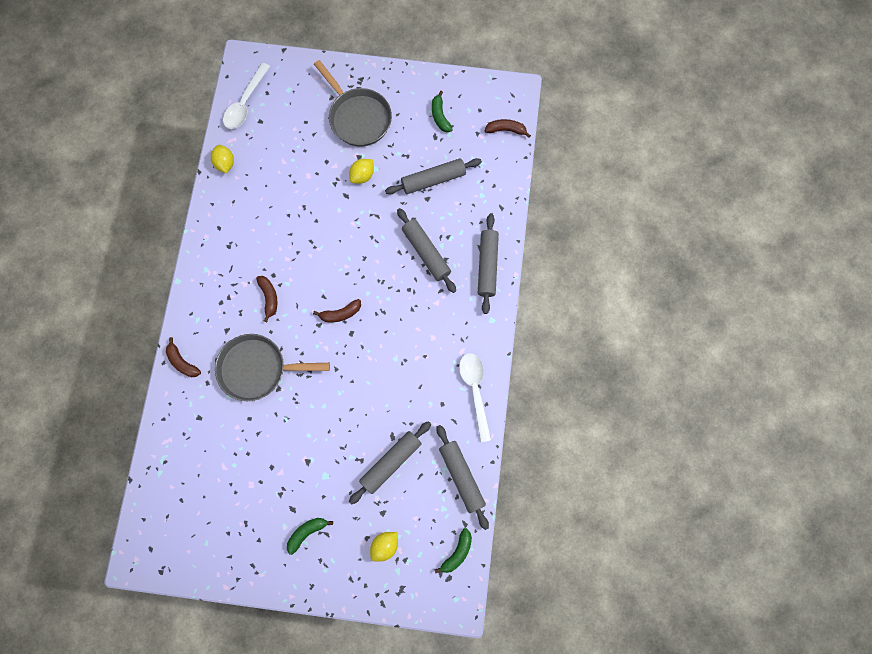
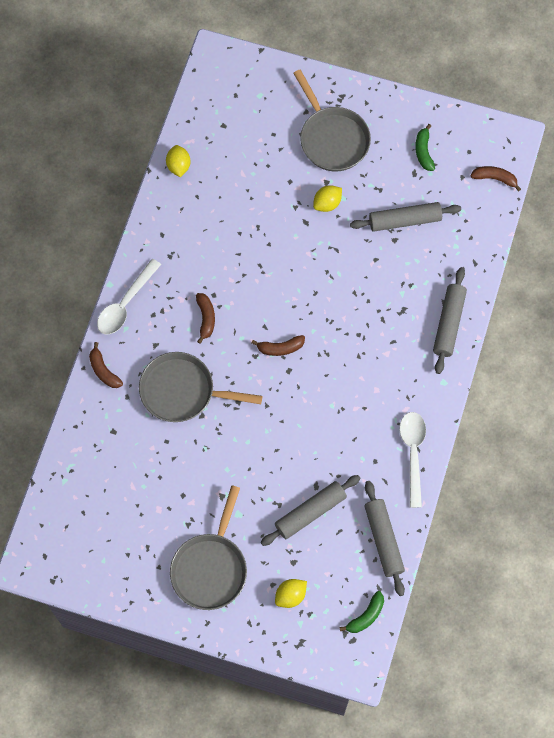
camera: 10 degrees right, 5 degrees down
white spoon [223,63,270,129] -> white spoon moved to [97,259,161,334]
green banana [287,518,333,555] -> grey pan [170,485,247,610]
grey rolling pin [397,208,456,293] -> none

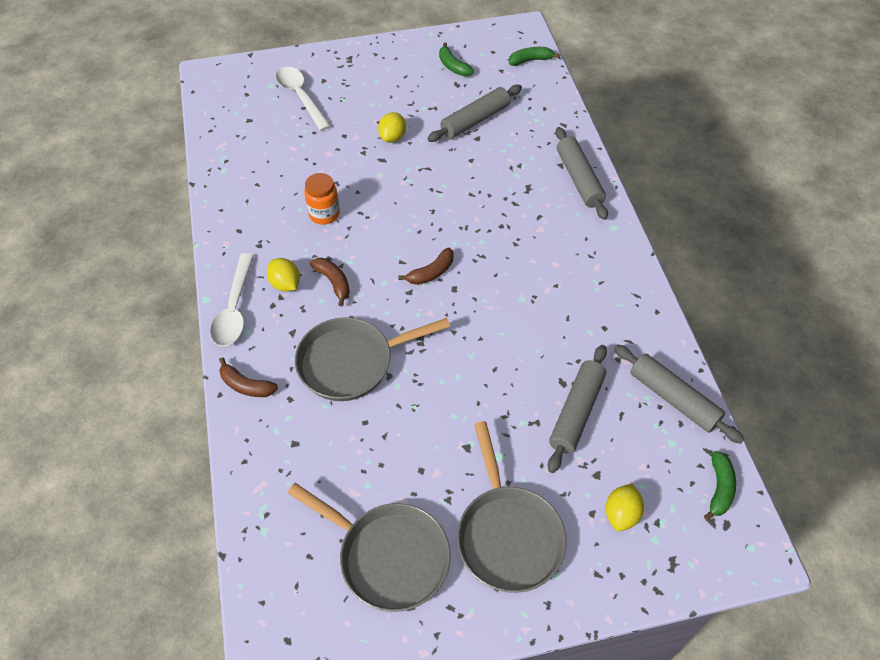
camera: 30 degrees left, 15 degrees down
yellow lemon [166,145,190,177] -> yellow lemon moved to [267,258,300,292]
grey pan [293,70,371,172] -> grey pan moved to [288,483,451,612]
white spoon [399,412,426,508] -> white spoon moved to [276,67,331,131]
brown banana [471,166,521,191] -> green banana [509,47,560,66]
none -> orange jar [304,173,340,225]

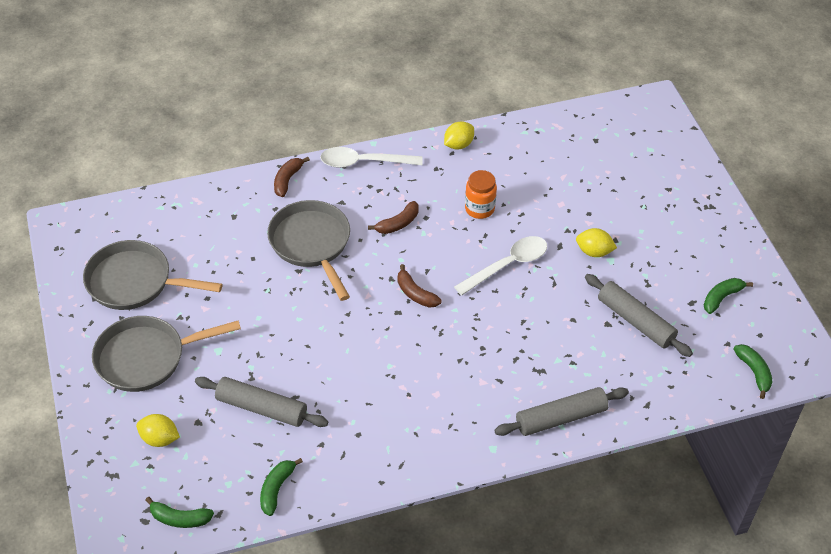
camera: 85 degrees right, 5 degrees down
yellow lemon [267,258,300,292] -> yellow lemon moved to [444,121,474,150]
white spoon [276,67,331,131] -> white spoon moved to [454,236,547,295]
grey pan [288,483,451,612] -> grey pan turned 75 degrees clockwise [83,240,223,310]
grey rolling pin [614,344,744,444] -> green banana [260,458,303,516]

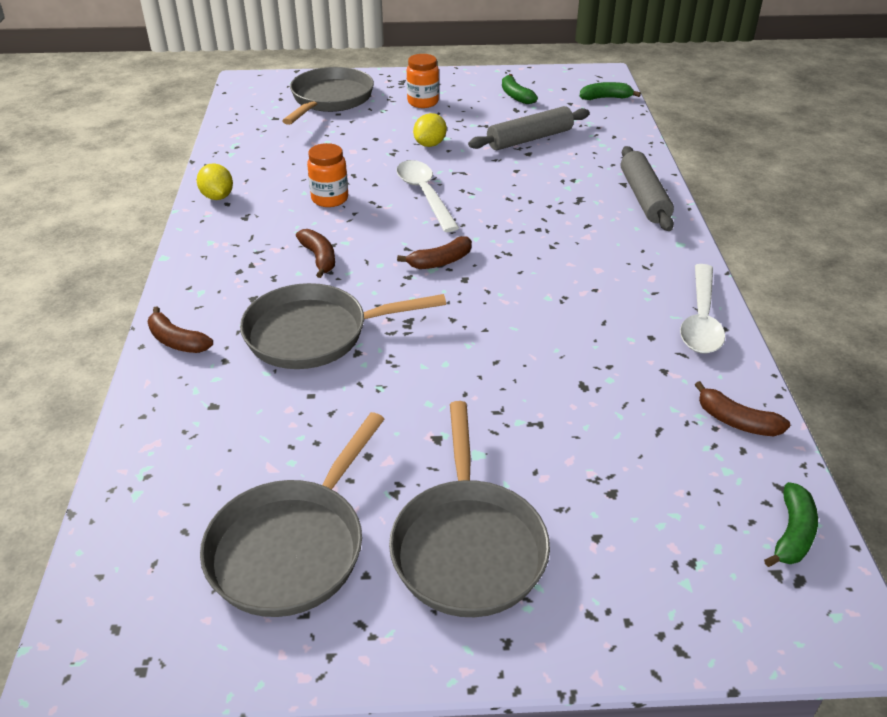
camera: 75 degrees left, 10 degrees down
yellow lemon [136,414,180,447] -> none
grey rolling pin [195,377,328,427] -> none
green banana [260,458,303,516] -> brown banana [695,381,790,436]
white spoon [320,147,423,168] -> white spoon moved to [680,264,725,353]
none -> grey pan [282,67,374,125]
none -> orange jar [407,54,439,108]

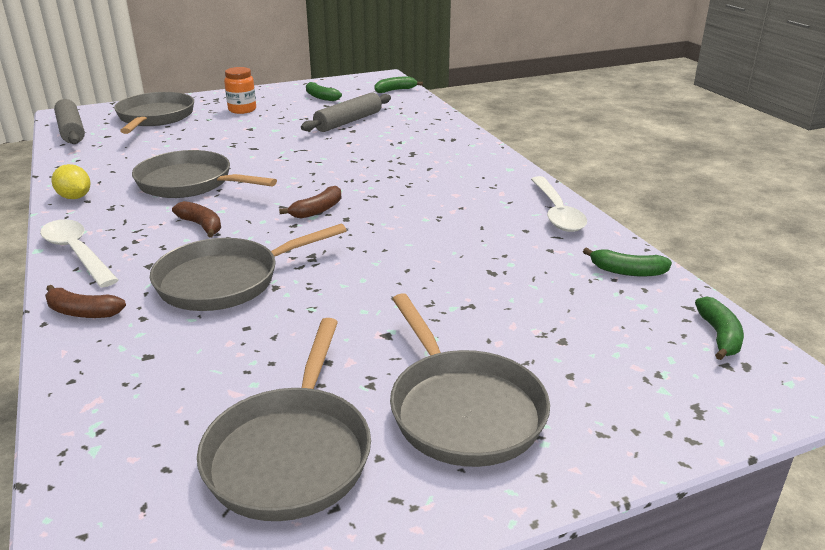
camera: 20 degrees left, 10 degrees down
orange jar [307,143,348,207] -> grey pan [132,150,277,198]
white spoon [397,160,459,232] -> white spoon moved to [40,219,119,287]
yellow lemon [413,113,447,147] -> none
grey rolling pin [621,146,674,231] -> grey rolling pin moved to [54,99,85,144]
brown banana [695,381,790,436] -> green banana [583,248,672,276]

